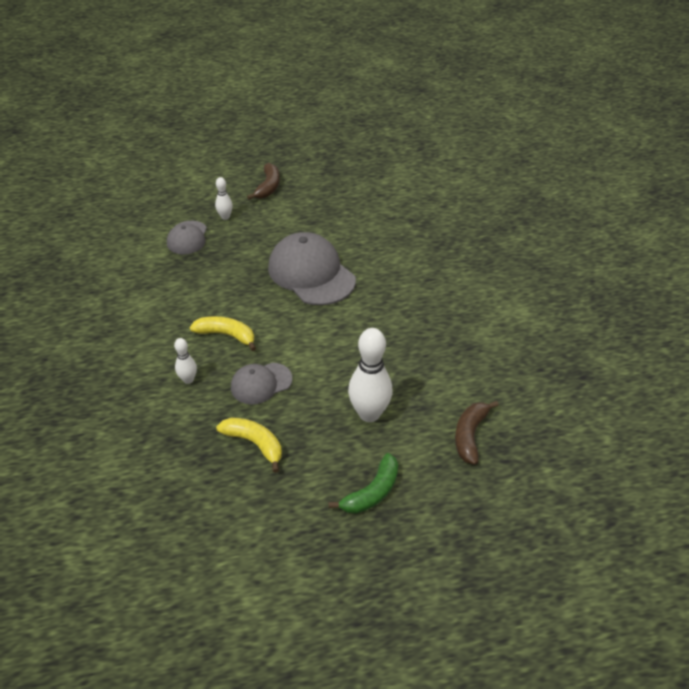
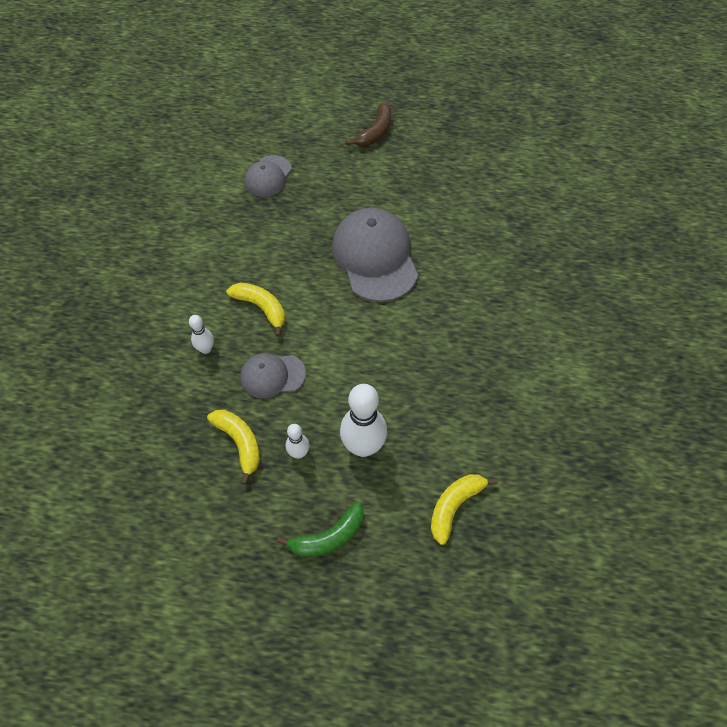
camera: 20 degrees right, 15 degrees up
white bowling pin [215,177,233,220] -> white bowling pin moved to [286,424,310,459]
brown banana [455,401,499,465] -> yellow banana [431,474,498,545]

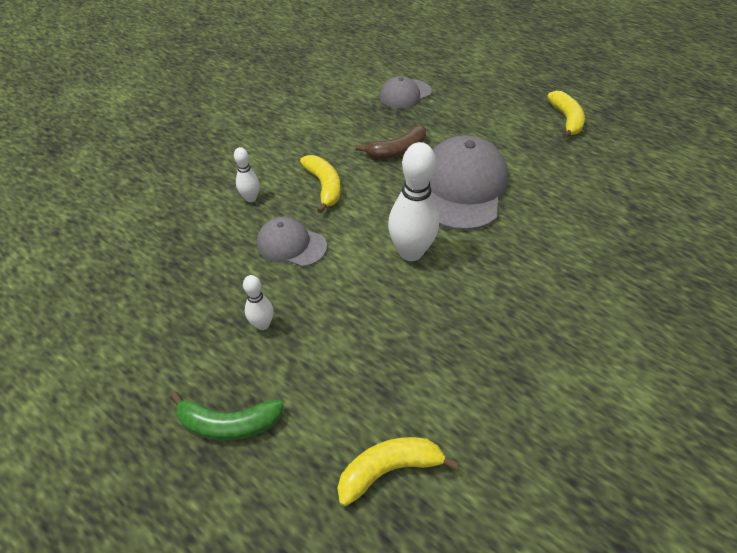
camera: 30 degrees right, 10 degrees down
yellow banana [207,410,260,485] -> yellow banana moved to [547,91,585,138]
white bowling pin [340,384,387,457] -> white bowling pin moved to [388,142,439,261]
brown banana [346,103,391,146] -> brown banana moved to [356,125,426,159]

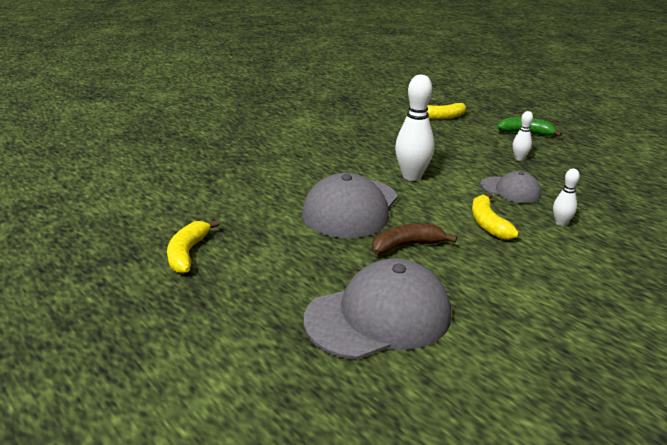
camera: 170 degrees left, 20 degrees down
grey cap [380,76,432,109] -> grey cap [304,259,451,360], size x1.82

